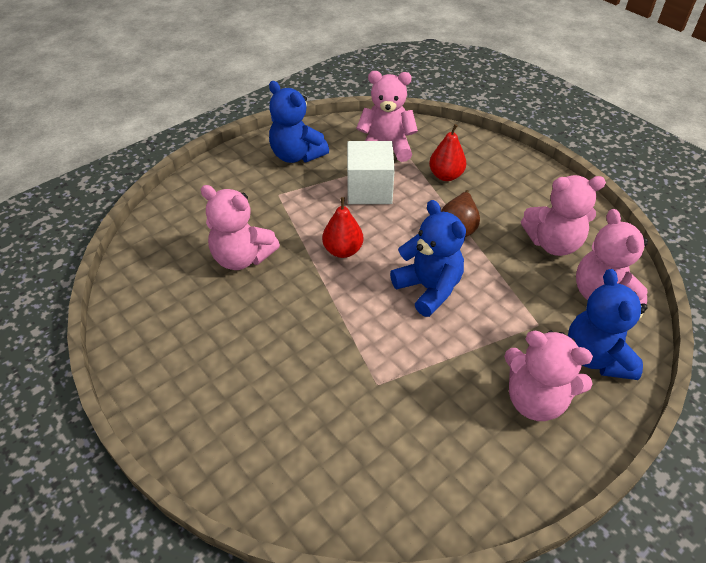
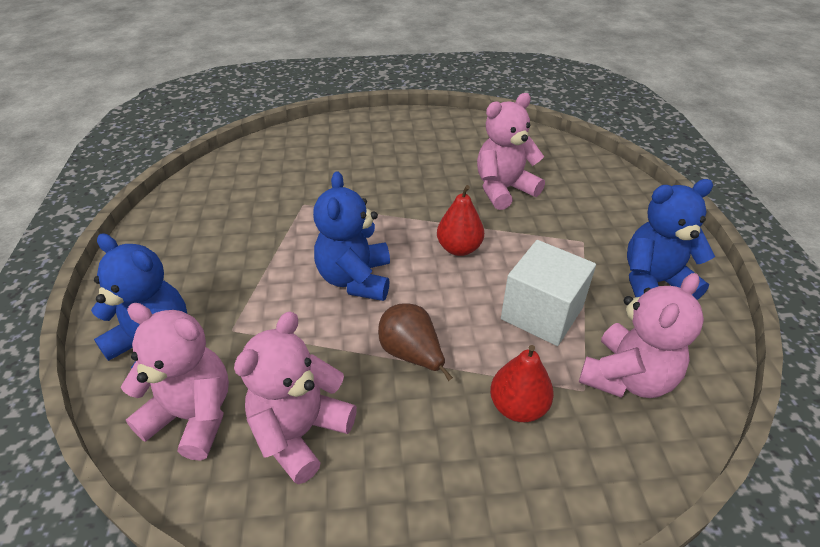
camera: 125 degrees right, 5 degrees down
blue teddy bear [390,200,466,317] -> blue teddy bear turned 90 degrees clockwise [313,171,390,301]
pink teddy bear [504,331,593,421] -> none

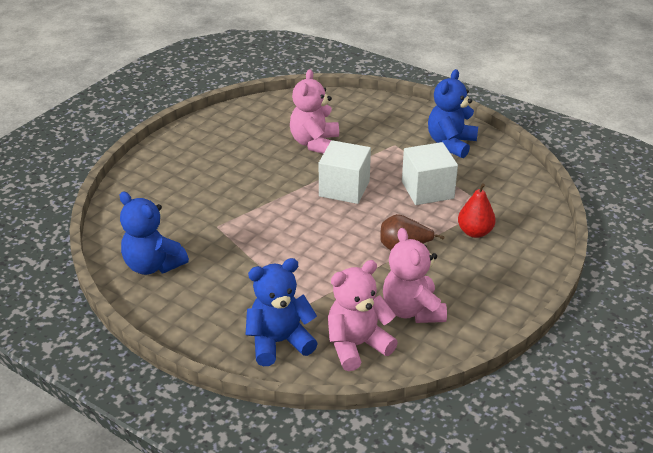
camera: 50 degrees left, 5 degrees down
blue teddy bear [313,171,390,301] -> blue teddy bear moved to [120,192,189,275]
red pear [437,185,484,256] -> white cube [319,140,371,204]
pink teddy bear [579,273,704,398] -> none

